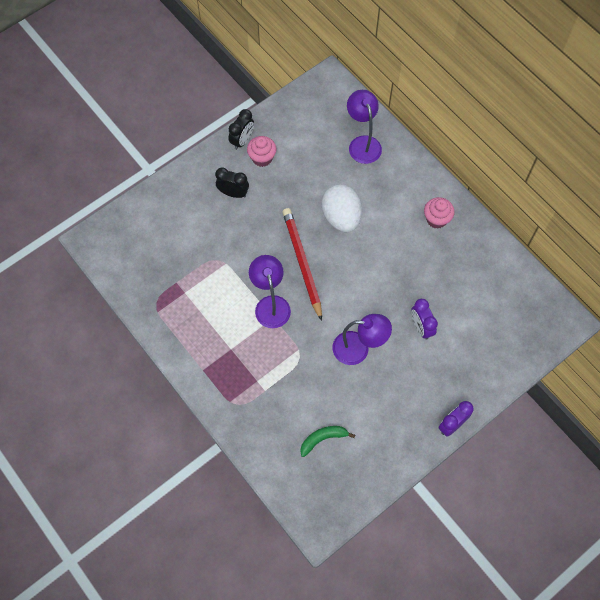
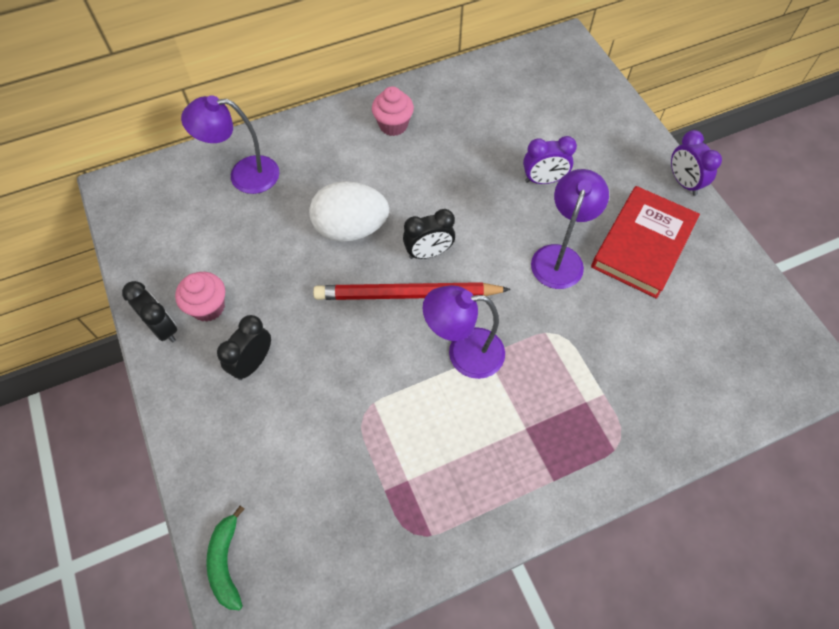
camera: 75 degrees left, 5 degrees down
green banana [300,426,355,457] -> green banana moved to [206,505,244,610]
none -> black clock [403,209,455,259]
none -> red book [591,186,700,299]

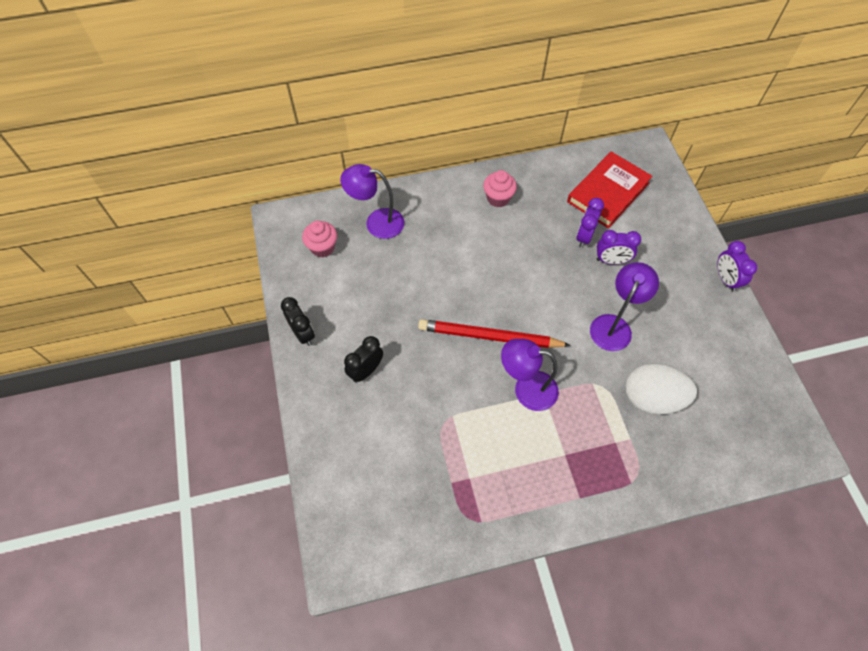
camera: 10 degrees right, 0 degrees up
pink cupcake [175,272,225,322] -> pink cupcake moved to [302,221,337,257]
green banana [206,505,244,610] -> none
white egg [309,181,389,242] -> white egg moved to [625,363,697,415]
black clock [403,209,455,259] -> none
red book [591,186,700,299] -> red book moved to [567,151,652,228]
none -> purple clock [576,198,604,248]

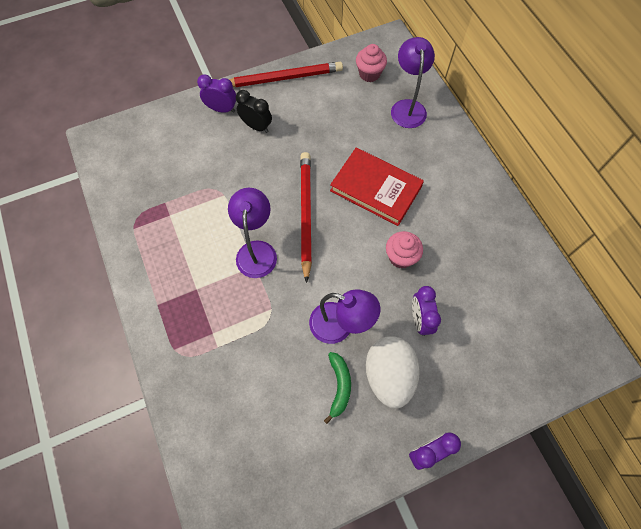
camera: 80 degrees right, 5 degrees up
black clock [281,297,315,346] -> red pencil [229,62,343,87]
pink cupcake [483,170,517,207] -> pink cupcake moved to [386,231,423,269]
red book [567,151,652,228] -> red book moved to [330,148,424,226]
purple clock [576,198,604,248] -> purple clock moved to [197,74,236,113]
white egg [625,363,697,415] -> white egg moved to [366,336,420,408]
none -> green banana [324,352,351,424]

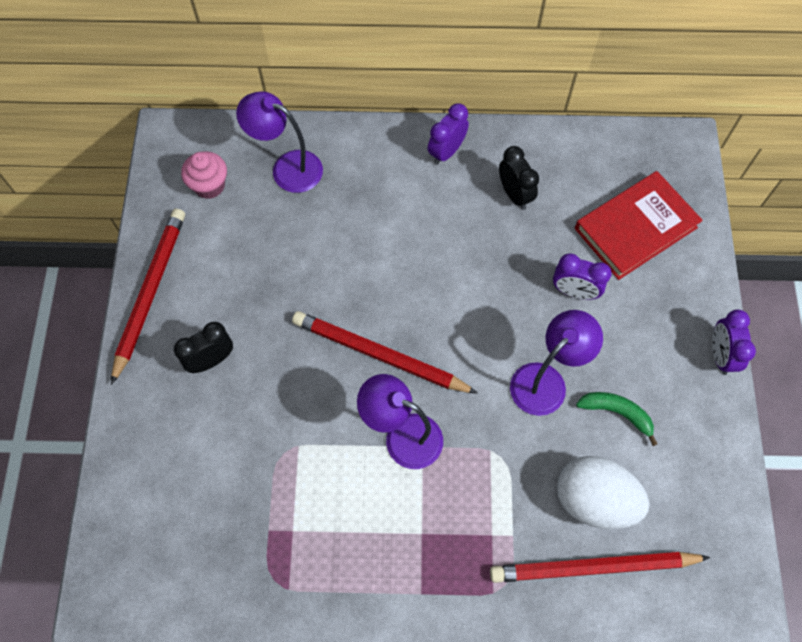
camera: 65 degrees left, 0 degrees up
purple clock [197,74,236,113] -> purple clock moved to [428,103,469,165]
red book [330,148,424,226] -> red book moved to [575,171,703,280]
white egg [366,336,420,408] -> white egg moved to [557,456,649,529]
pink cupcake [386,231,423,269] -> none
none -> red pencil [490,552,710,583]
none -> black clock [499,146,539,210]

